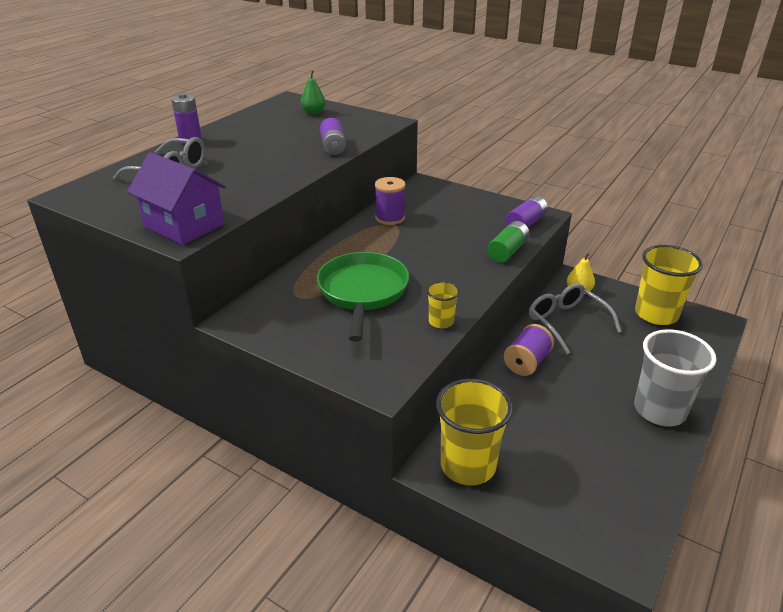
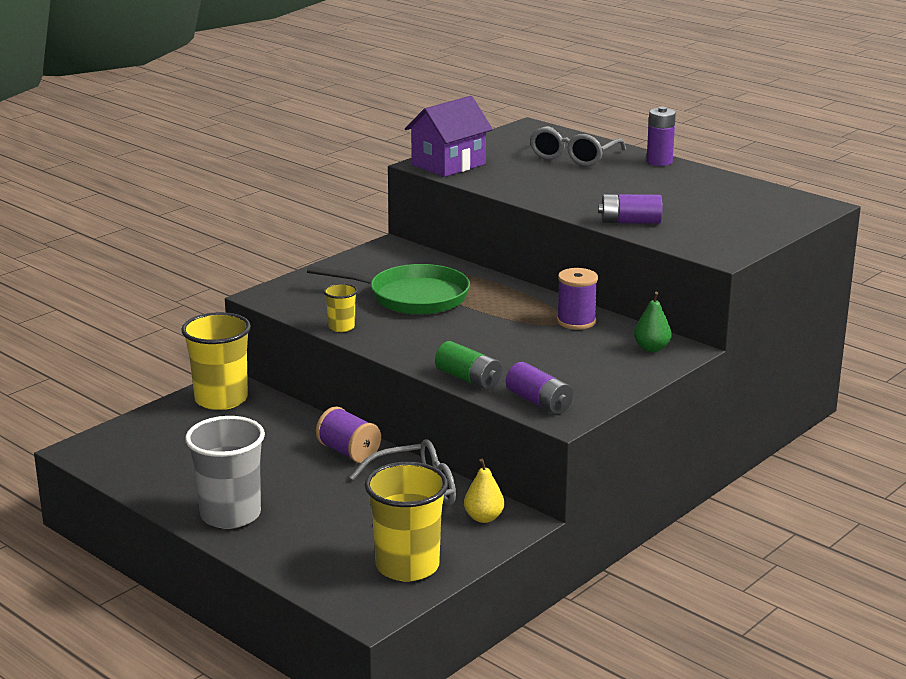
camera: 100 degrees right, 10 degrees down
green pear [301,71,325,115] -> green pear moved to [634,292,671,352]

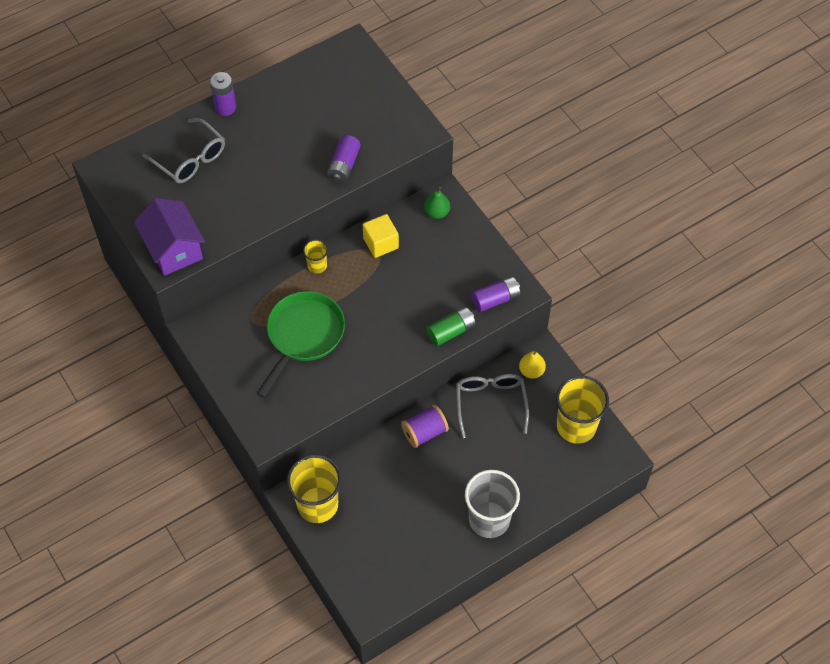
camera: 75 degrees left, 35 degrees up
yellow cup [323,283,358,332] -> yellow cup moved to [303,239,328,274]
purple spool [557,268,598,330] -> yellow cube [363,214,399,258]

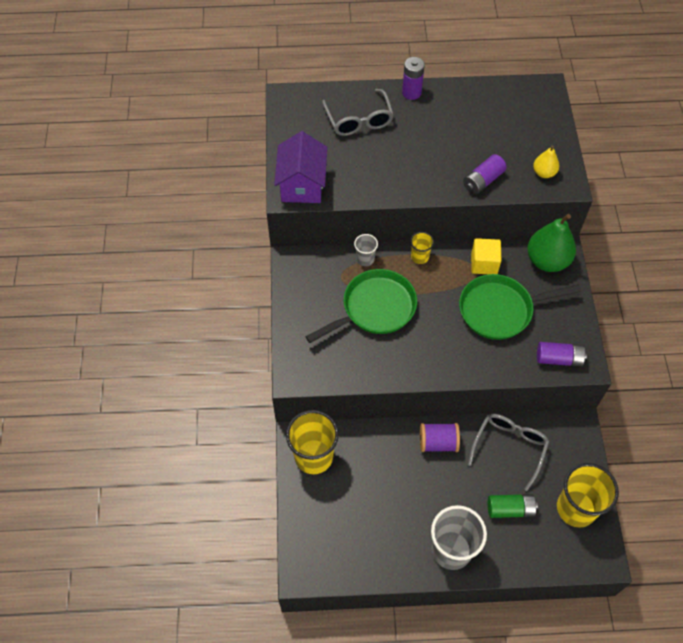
camera: 30 degrees right, 0 degrees up
green pear [424,187,450,219] -> green pear [527,214,576,272], size x1.88
green battery [426,307,475,346] -> green battery moved to [488,494,538,518]
yellow pear [519,351,546,379] -> yellow pear moved to [533,145,559,178]
none -> grey cup [354,234,378,266]
none -> green pan [459,274,581,340]

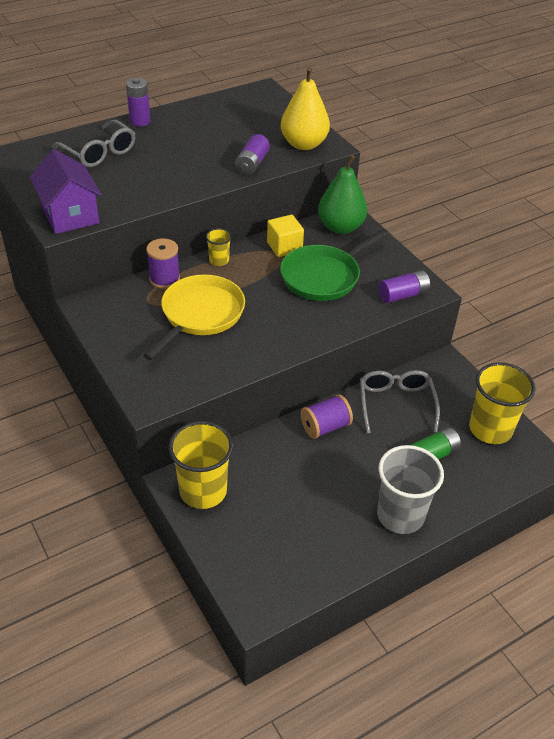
camera: 30 degrees left, 15 degrees down
green pan [305,269,417,343] -> yellow pan [143,275,245,360]
grey cup [354,234,378,266] -> purple spool [146,238,180,289]
yellow pear [533,145,559,178] -> yellow pear [281,67,330,150], size x1.88

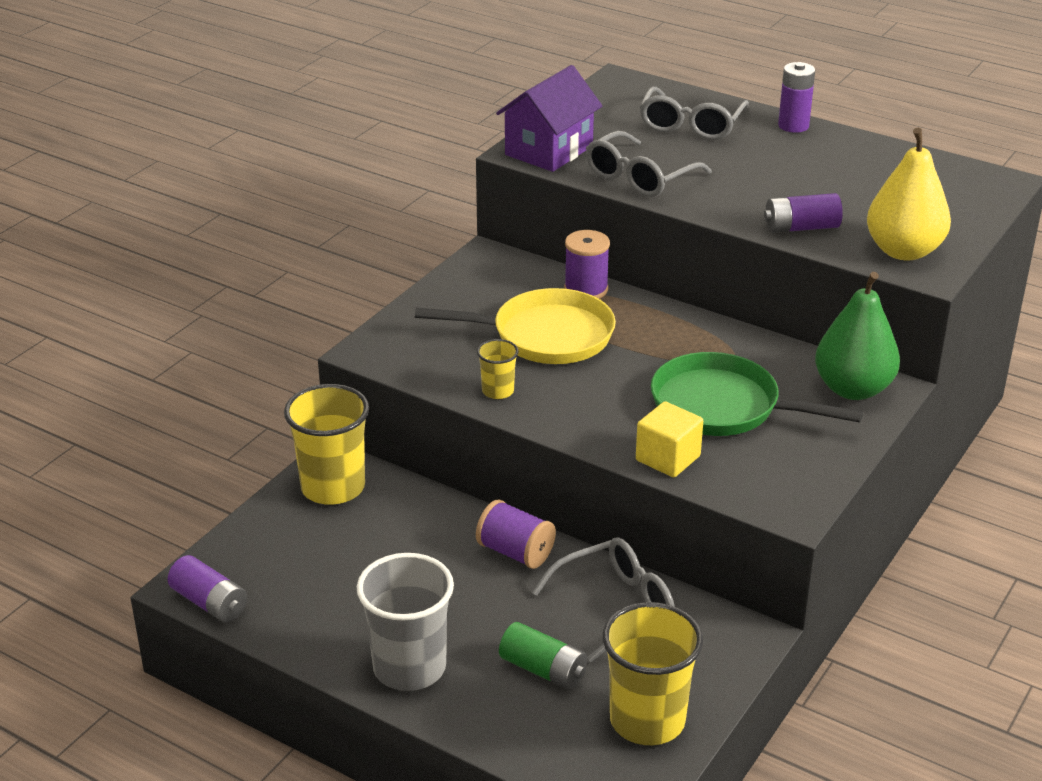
camera: 65 degrees right, 10 degrees down
yellow cup [206,228,232,266] -> yellow cup moved to [477,339,519,399]
yellow cube [267,215,304,257] -> yellow cube moved to [636,401,703,477]
purple battery [379,270,430,303] -> purple battery moved to [168,555,247,623]
none -> grey glasses [586,131,712,197]

